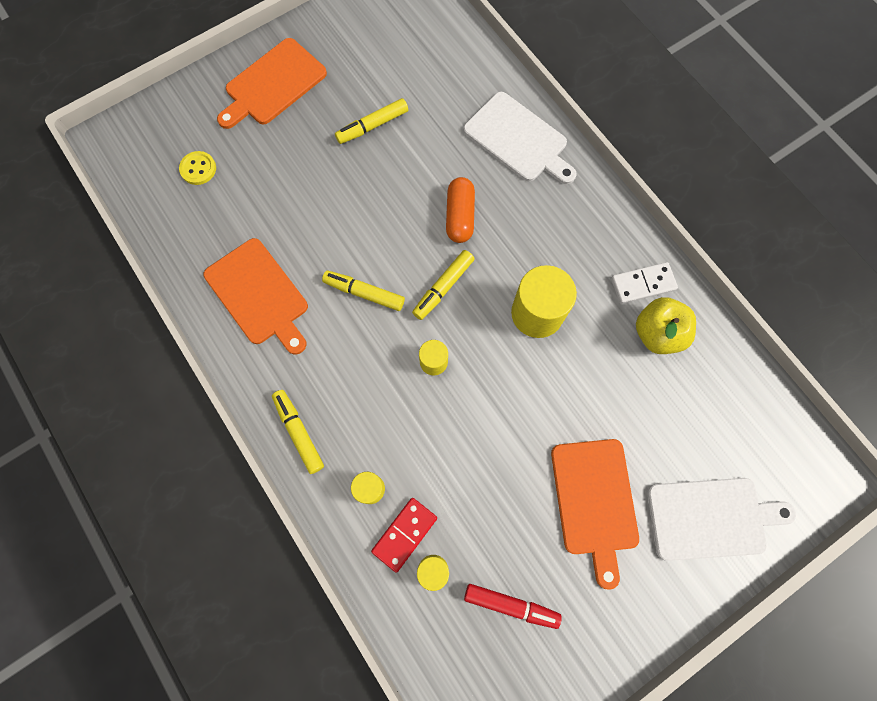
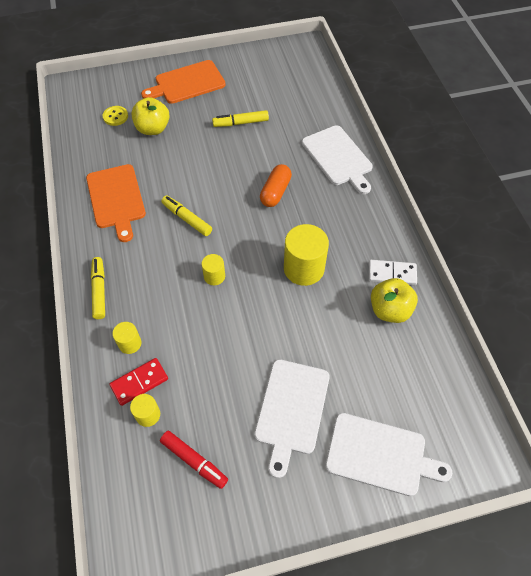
camera: 20 degrees right, 15 degrees down
yellow marker [412,250,474,320] -> none
orange cutting board [551,439,639,590] -> white cutting board [254,359,330,478]
none -> yellow apple [131,97,170,135]

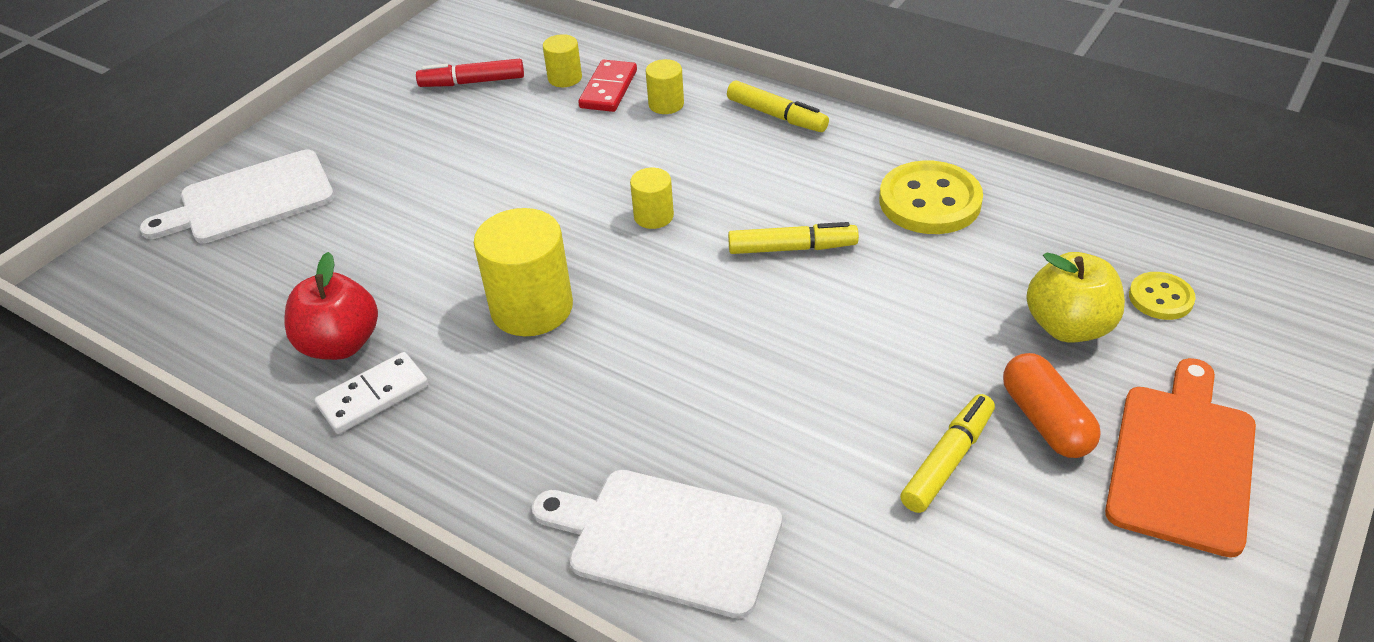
camera: 140 degrees right, 15 degrees down
orange cutting board [86,164,146,242] -> yellow button [879,161,983,234]
white cutting board [254,359,330,478] -> none
orange capsule [260,164,292,207] -> orange capsule moved to [1003,353,1101,458]
yellow apple [371,278,418,323] -> red apple [284,252,378,360]

